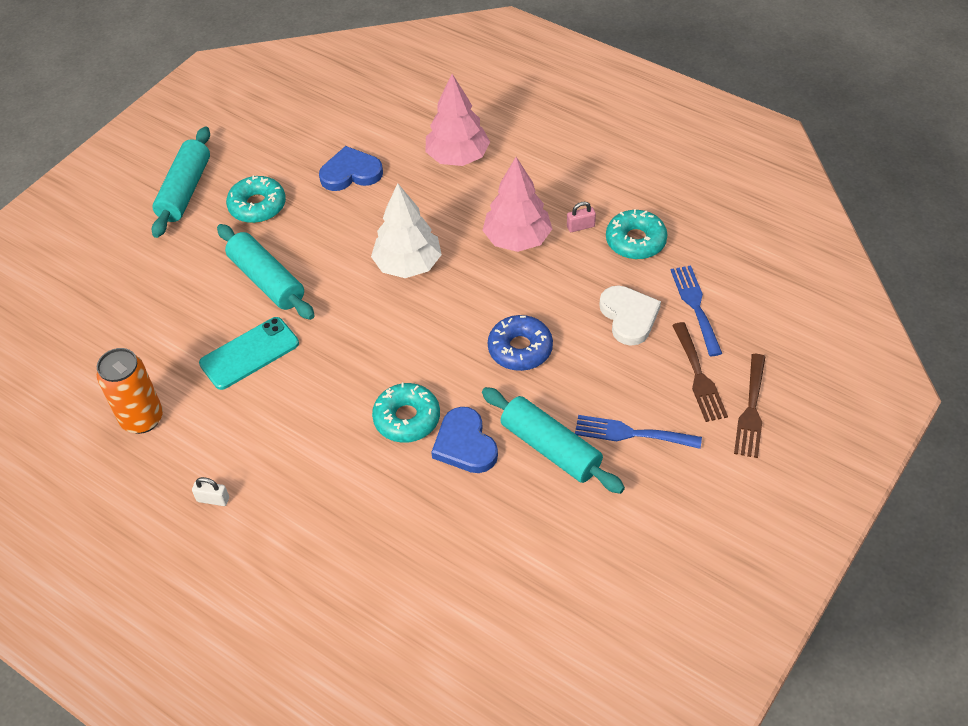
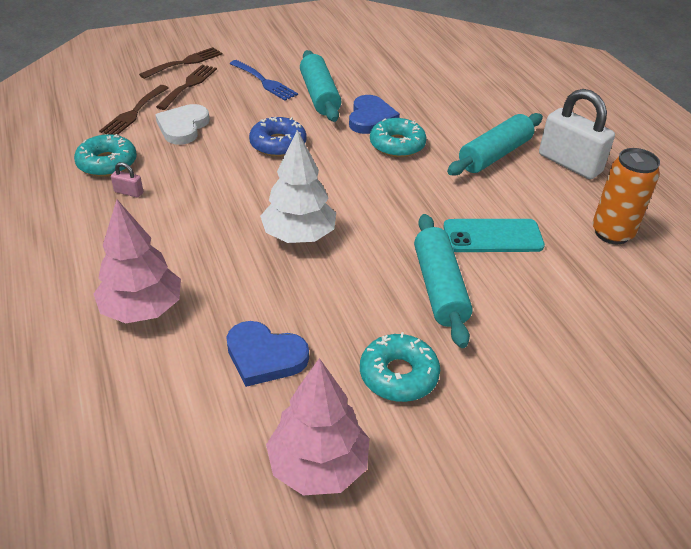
camera: 150 degrees left, 10 degrees down
turquoise rolling pin [152,127,210,238] -> turquoise rolling pin moved to [447,113,543,176]
white padlock [192,477,229,506] -> white padlock [539,89,615,179], size x2.44
pink tree [482,157,552,252] -> pink tree moved to [266,358,369,495]
blue fork [671,265,722,356] -> brown fork [99,85,169,135]

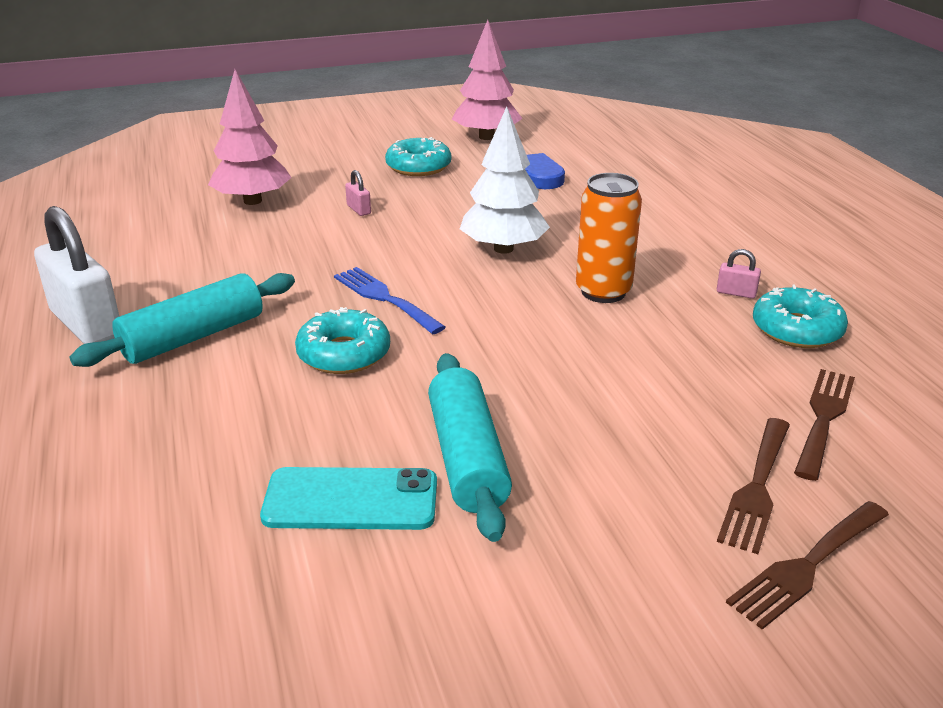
camera: 175 degrees left, 10 degrees down
pink tree [94,199,181,323] -> pink tree moved to [208,69,292,205]
white heart [155,104,210,145] -> none
blue fork [230,60,298,101] -> blue fork moved to [334,267,446,334]
blue donut [249,116,307,157] -> none
blue heart [349,95,400,134] -> none
turquoise rolling pin [414,214,473,348] -> pink padlock [345,170,371,216]
turquoise phone [443,219,545,252] -> turquoise phone moved to [260,467,437,530]
orange can [592,148,660,244] -> orange can moved to [576,173,642,303]

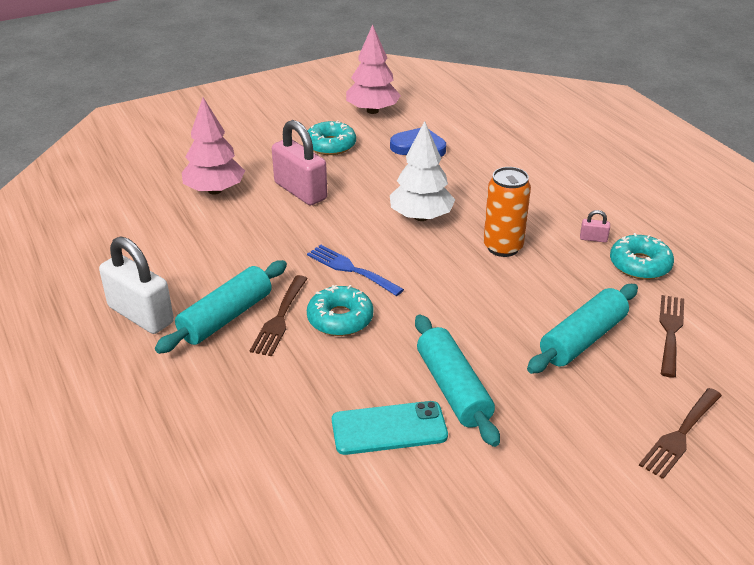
camera: 10 degrees left, 5 degrees up
pink padlock [345,170,371,216] -> pink padlock [272,120,327,206], size x2.44
brown fork [717,418,790,554] -> brown fork moved to [250,275,308,356]
none -> turquoise rolling pin [527,284,638,374]

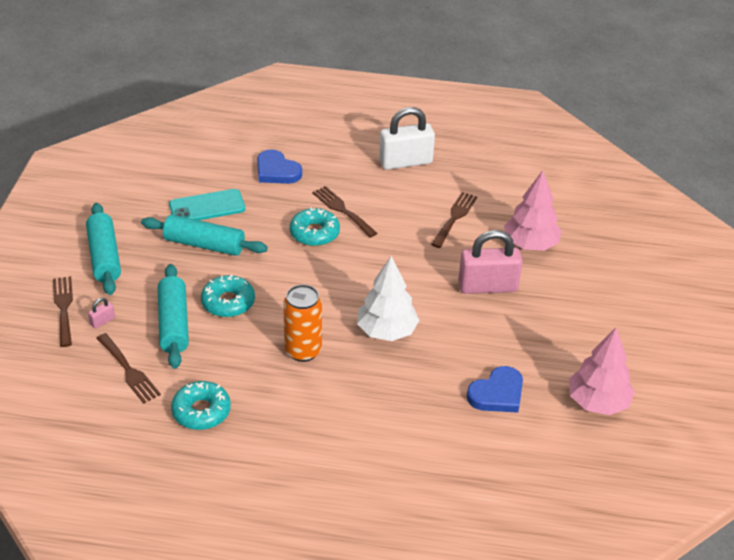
camera: 125 degrees right, 5 degrees up
turquoise rolling pin [155,260,287,354] -> turquoise rolling pin moved to [86,203,121,295]
blue fork [307,245,404,296] -> none
turquoise donut [308,120,356,155] -> turquoise donut moved to [201,275,255,317]
turquoise phone [332,401,448,455] -> turquoise phone turned 45 degrees clockwise [169,189,245,220]
pink padlock [580,210,610,242] -> pink padlock moved to [88,298,115,329]
none -> blue heart [257,149,302,184]
none -> brown fork [431,192,477,248]

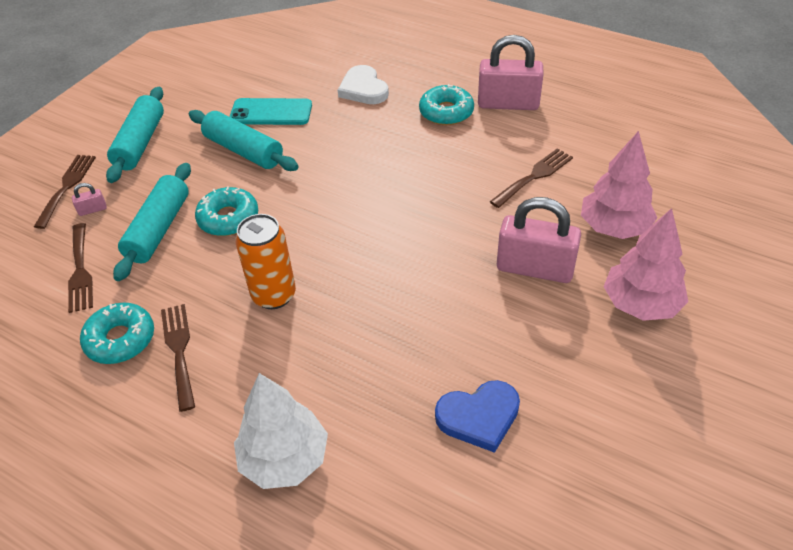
camera: 25 degrees right, 5 degrees up
blue heart [257,149,302,184] -> white heart [338,65,389,104]
turquoise donut [290,207,340,246] -> turquoise donut moved to [419,84,474,125]
brown fork [312,186,377,237] -> brown fork moved to [161,304,195,412]
white tree [357,256,420,341] -> white tree moved to [234,373,328,489]
white padlock [379,107,435,170] -> pink padlock [478,35,543,110]
pink tree [569,328,635,415] -> pink tree moved to [604,208,688,321]

